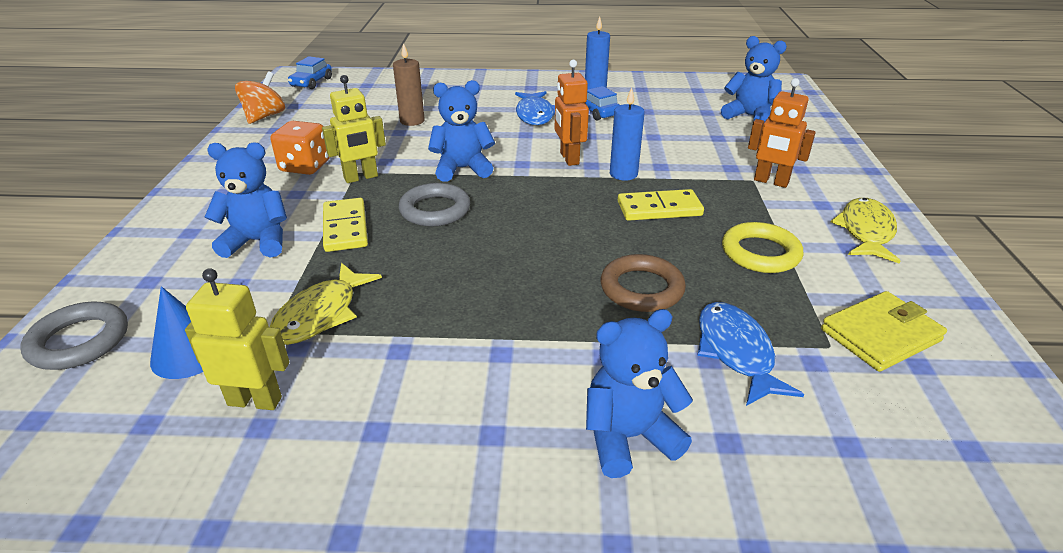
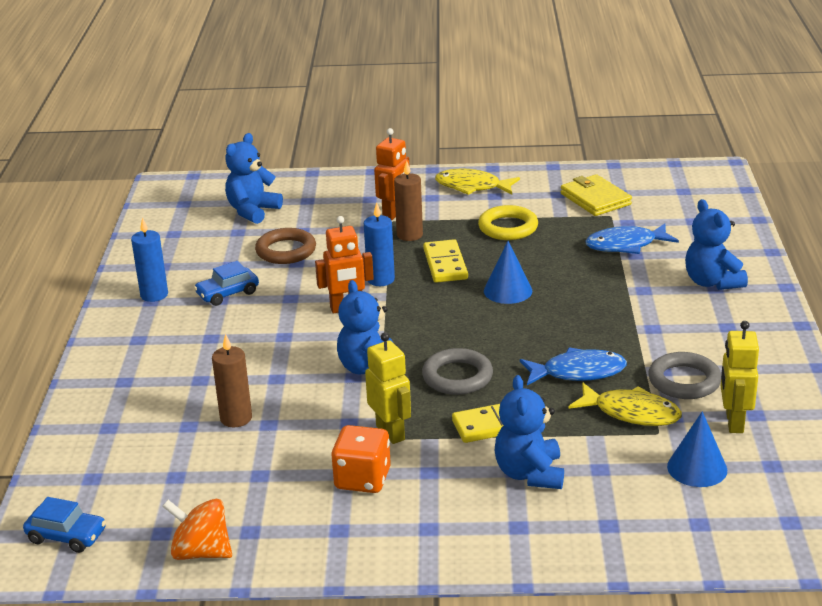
camera: 90 degrees left, 5 degrees down
grey ring [20,301,128,370] -> grey ring moved to [648,352,721,399]
blue fish [515,91,555,125] -> blue fish moved to [520,347,627,385]
brown ring [601,254,686,312] -> brown ring moved to [255,228,316,264]
none -> brown candle [394,161,423,241]
none -> blue cone [484,241,532,304]

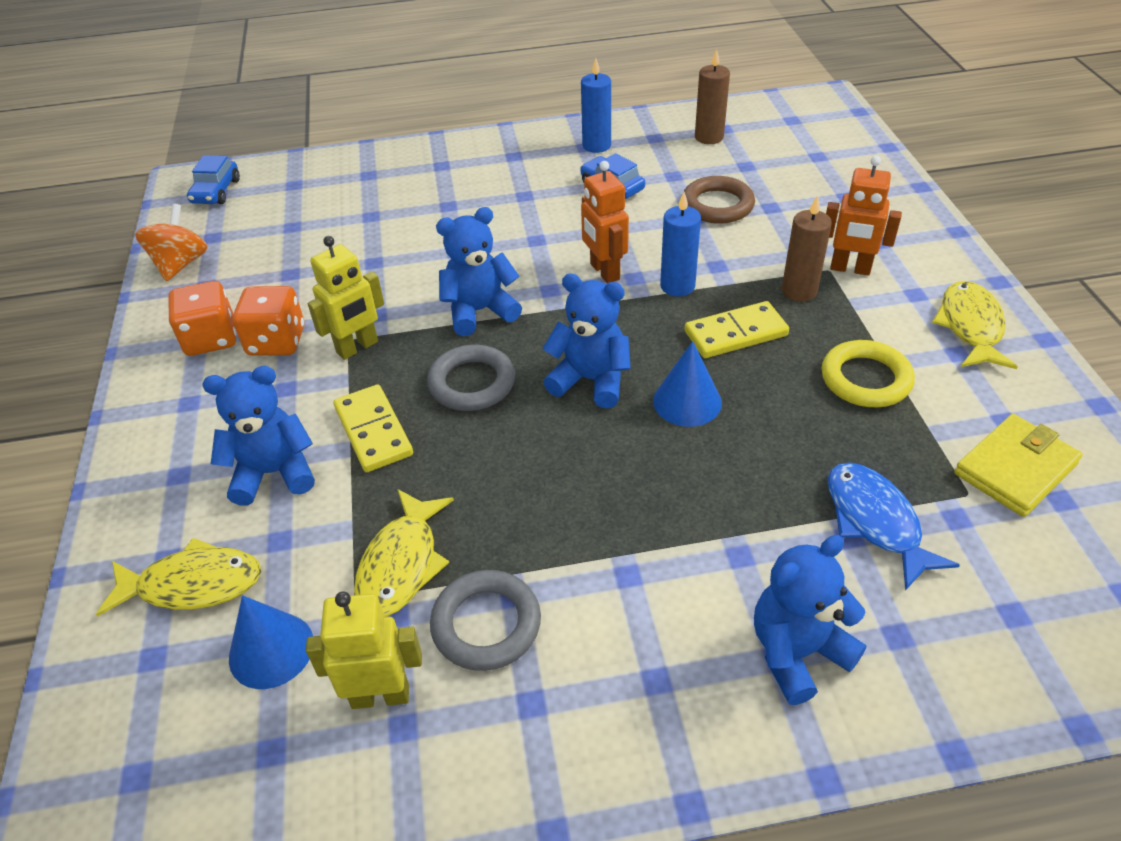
camera: 80 degrees right, 15 degrees up
brown candle [212,334,252,427] -> brown candle moved to [695,49,730,144]
blue teddy bear [225,133,283,224] -> blue teddy bear moved to [542,273,631,408]
blue fish [520,347,627,385] -> none
none -> yellow fish [96,538,261,617]
none -> orange dice [168,281,236,356]

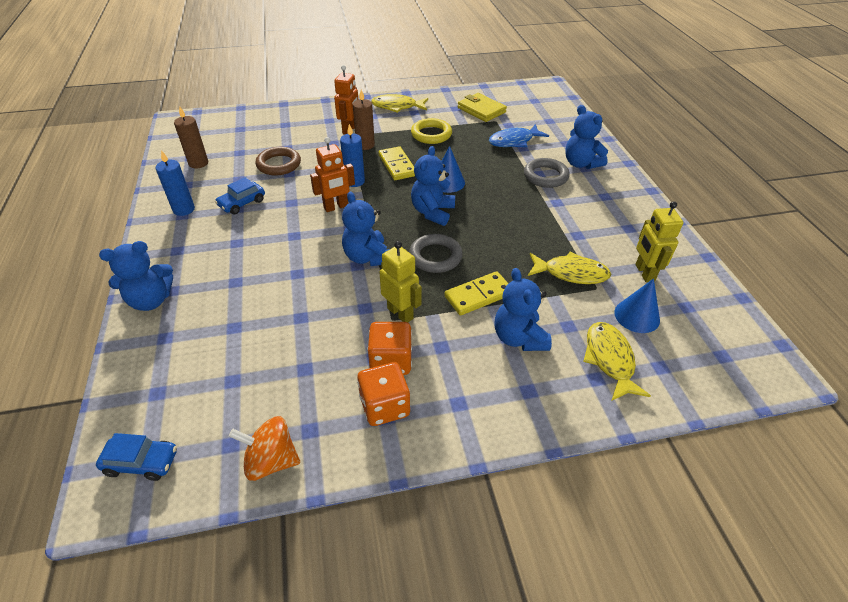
camera: 95 degrees left, 0 degrees up
grey ring [430,570,541,671] -> grey ring moved to [524,158,570,188]
none -> blue teddy bear [99,241,173,311]

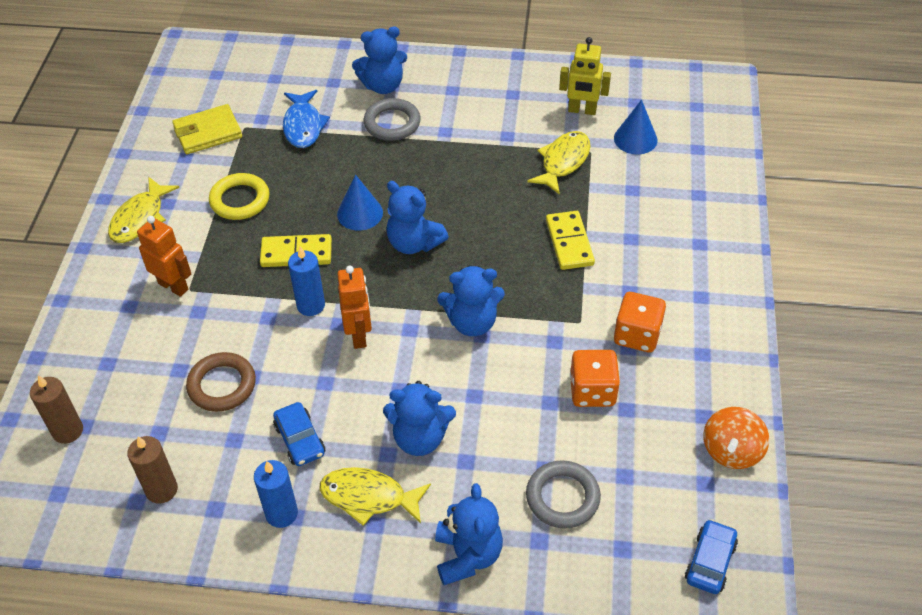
camera: 70 degrees left, 5 degrees up
brown candle [353,90,375,150] -> brown candle moved to [30,375,83,444]
orange dice [357,362,410,426] -> orange dice moved to [570,350,620,407]
yellow robot [379,241,422,322] -> none
grey ring [409,234,463,273] -> grey ring moved to [526,460,601,529]
blue teddy bear [495,268,552,351] -> blue teddy bear moved to [383,381,456,456]
yellow fish [583,322,651,401] -> yellow fish moved to [320,467,431,526]

